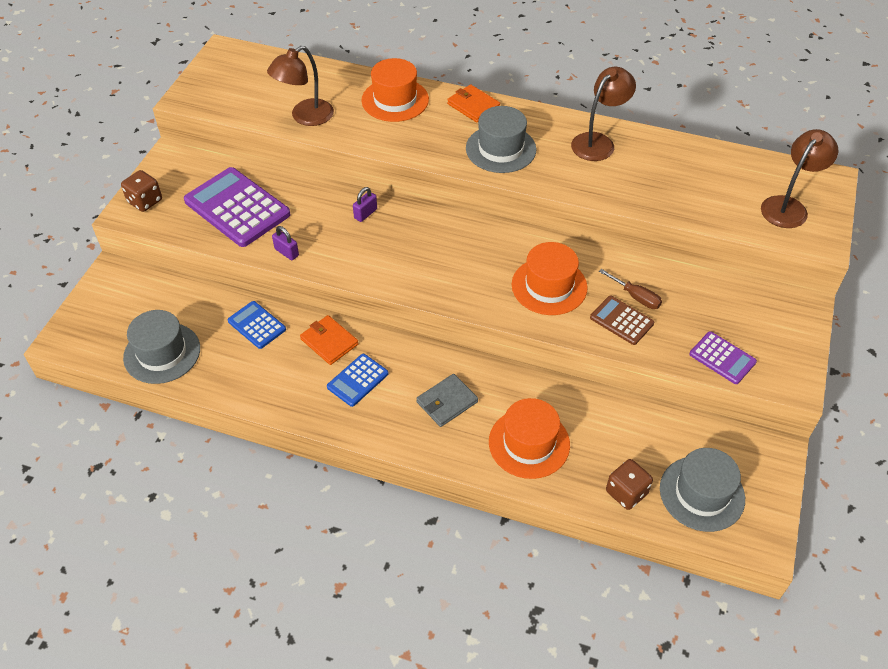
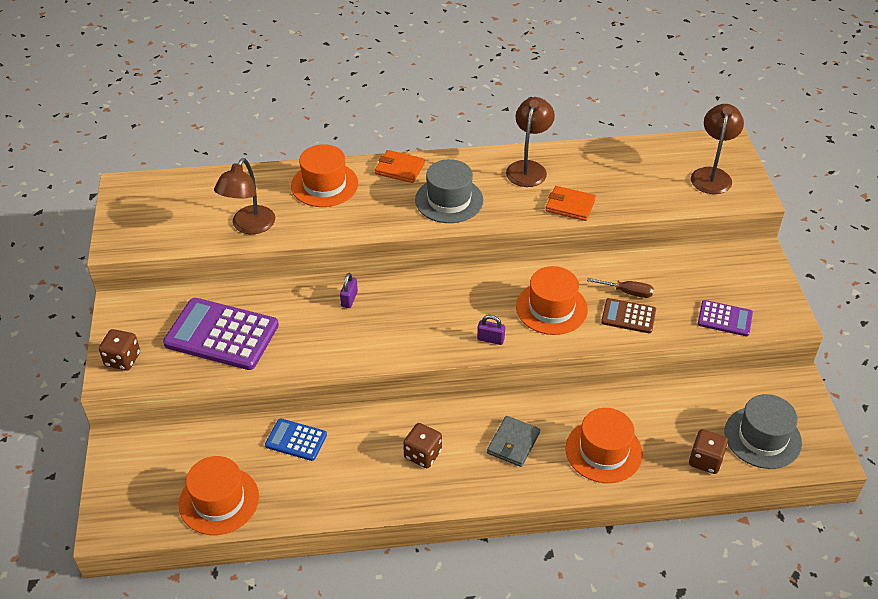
camera: 25 degrees left, 5 degrees down
grey hat [123,310,200,384] -> orange hat [179,456,259,535]
purple padlock [272,226,299,260] -> purple padlock moved to [477,315,505,345]
orange wallet [300,315,358,365] -> orange wallet moved to [546,186,596,221]
blue calculator [327,354,389,407] -> brown dice [403,423,442,468]

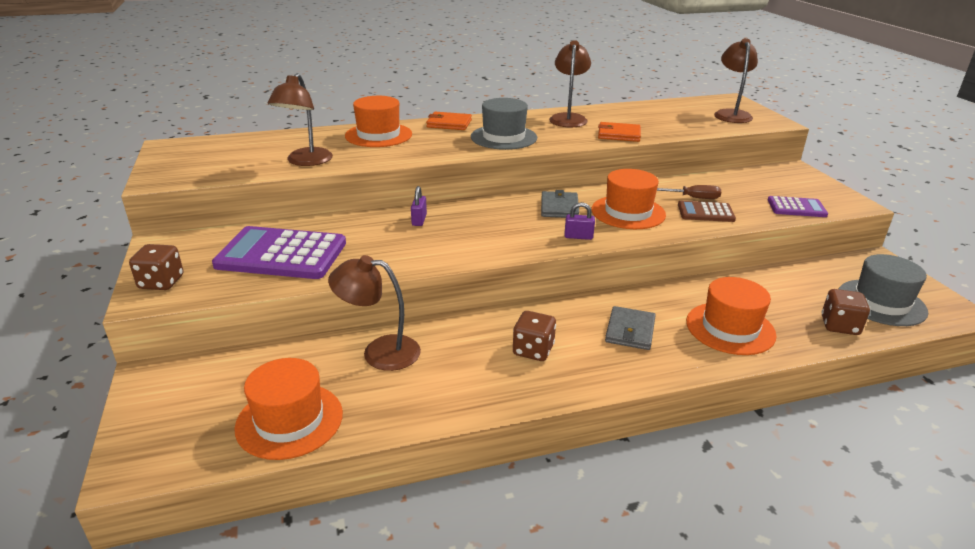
camera: 10 degrees left, 15 degrees down
blue calculator [265,418,327,461] -> brown lamp [328,255,421,371]
none -> grey wallet [541,190,579,218]

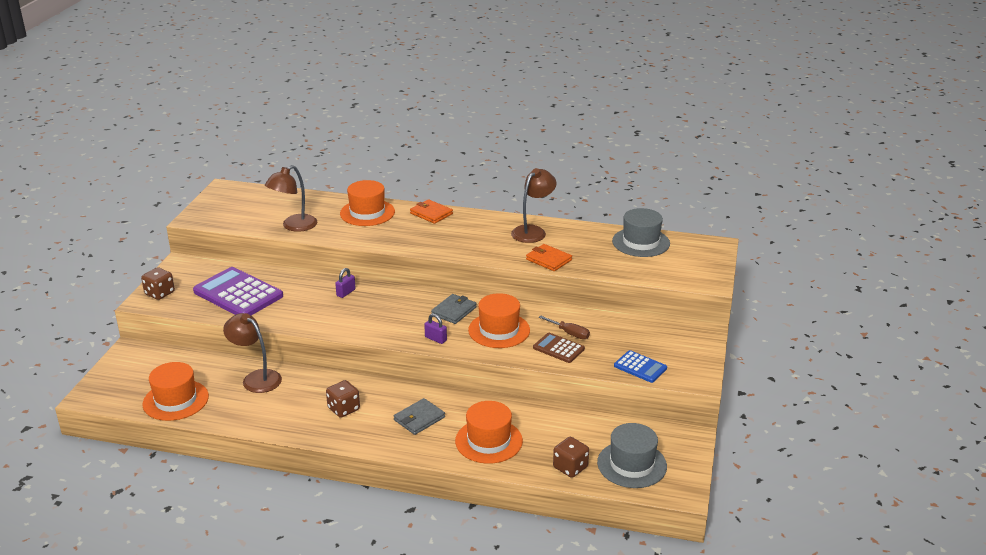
camera: 30 degrees right, 0 degrees up
grey hat [471,98,537,150] -> grey hat moved to [612,208,670,257]
brown lamp [714,38,758,123] -> none
purple calculator [768,196,828,217] -> blue calculator [614,350,667,383]

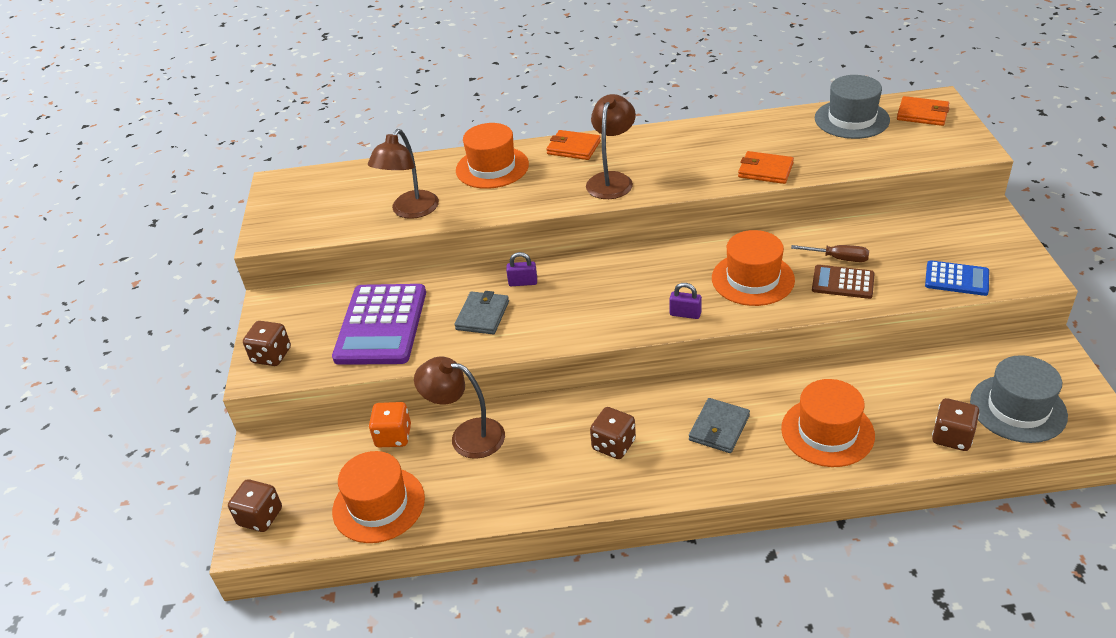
camera: 15 degrees left, 10 degrees up
purple calculator [193,267,283,315] -> purple calculator turned 105 degrees counterclockwise [332,284,426,365]
purple padlock [335,268,356,298] -> purple padlock turned 75 degrees clockwise [506,252,537,286]
grey wallet [431,294,477,324] -> grey wallet moved to [455,291,509,334]
brown lamp [511,168,556,243] -> brown lamp moved to [586,94,636,199]
none -> brown dice [228,479,282,532]
none -> orange dice [369,402,411,448]
none -> orange wallet [897,96,949,126]

